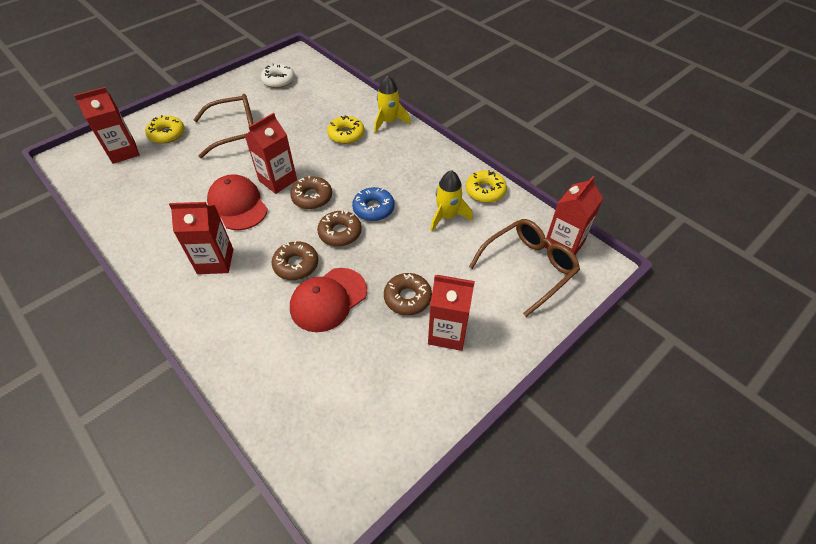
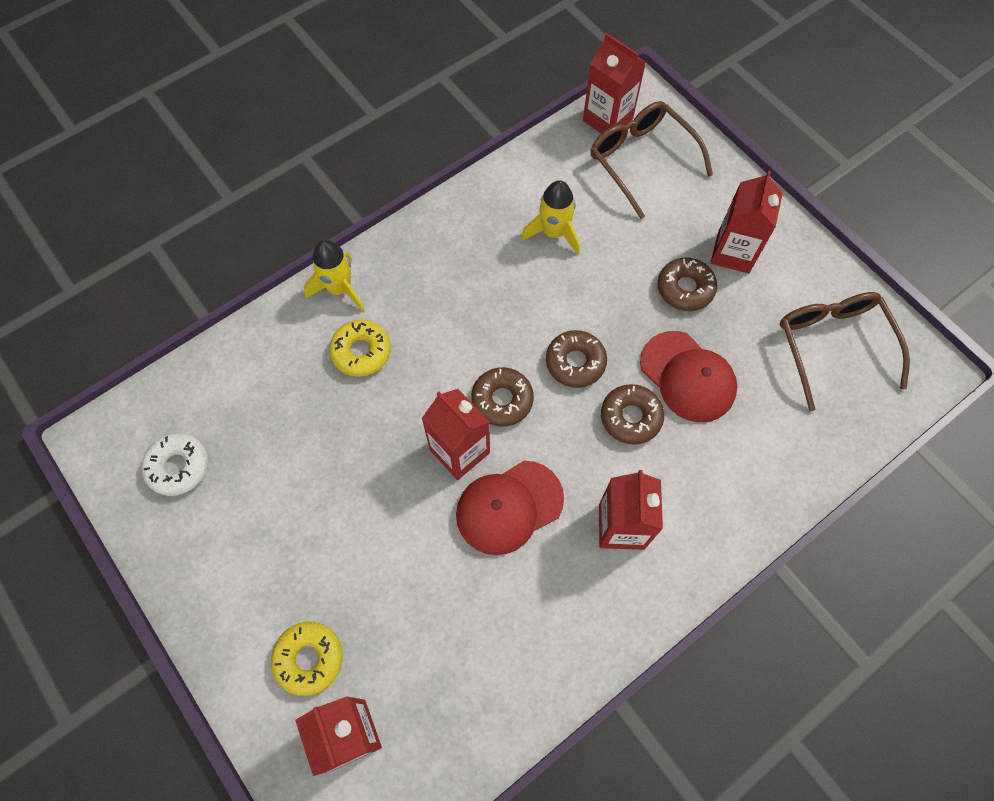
camera: 85 degrees left, 15 degrees up
brown glasses [193,94,254,158] -> brown glasses moved to [780,292,910,411]
blue donut [352,187,395,221] -> none
yellow donut [466,170,507,203] -> none

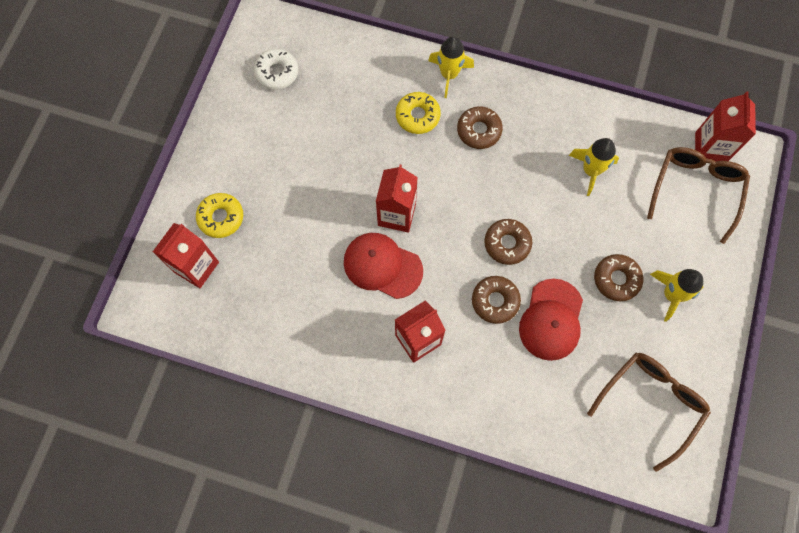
camera: 55 degrees right, 5 degrees up
brown donut [471,367,534,427] -> brown donut moved to [457,106,503,149]
red carton [711,170,783,273] -> yellow rocket [650,269,704,322]

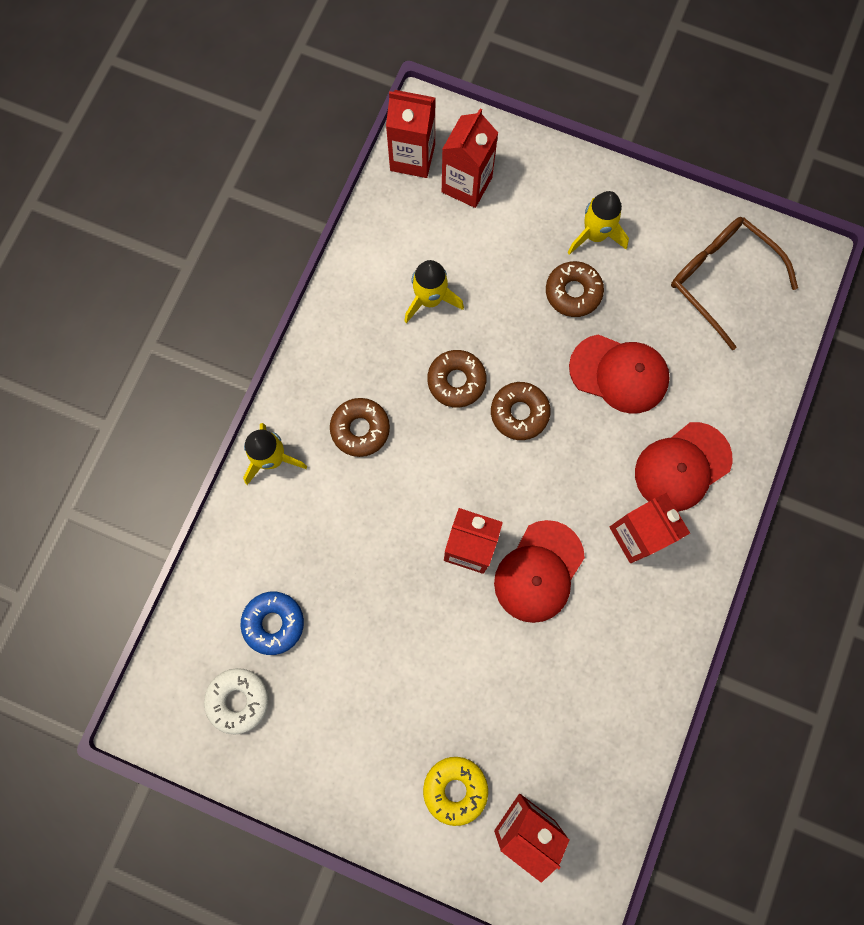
camera: 85 degrees left, 5 degrees up
yellow donut [396,92,441,134] -> none
brown donut [472,276,521,324] -> brown donut moved to [427,350,487,408]
brown glasses [647,147,750,244] -> red carton [442,109,498,208]
none -> blue donut [240,592,304,655]
none -> red cap [635,422,732,512]

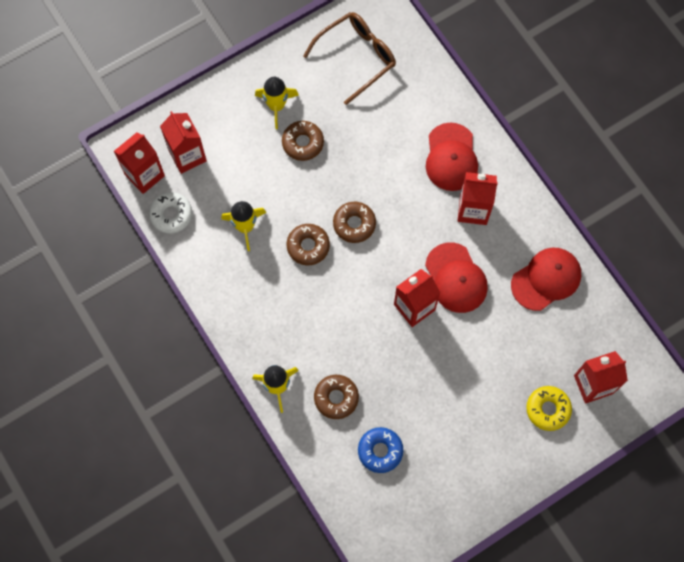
camera: 55 degrees left, 5 degrees down
white donut [204,668,269,735] -> white donut moved to [149,192,192,233]
brown donut [330,398,390,457] -> brown donut moved to [314,375,359,419]
red cap [569,334,670,414] -> red cap moved to [511,248,581,311]
brown glasses [671,217,798,350] -> brown glasses turned 150 degrees clockwise [303,12,396,105]

